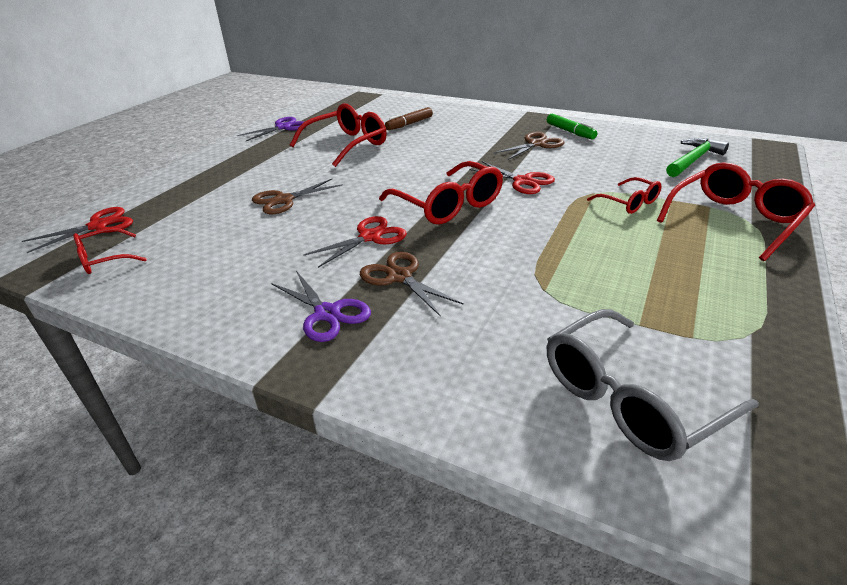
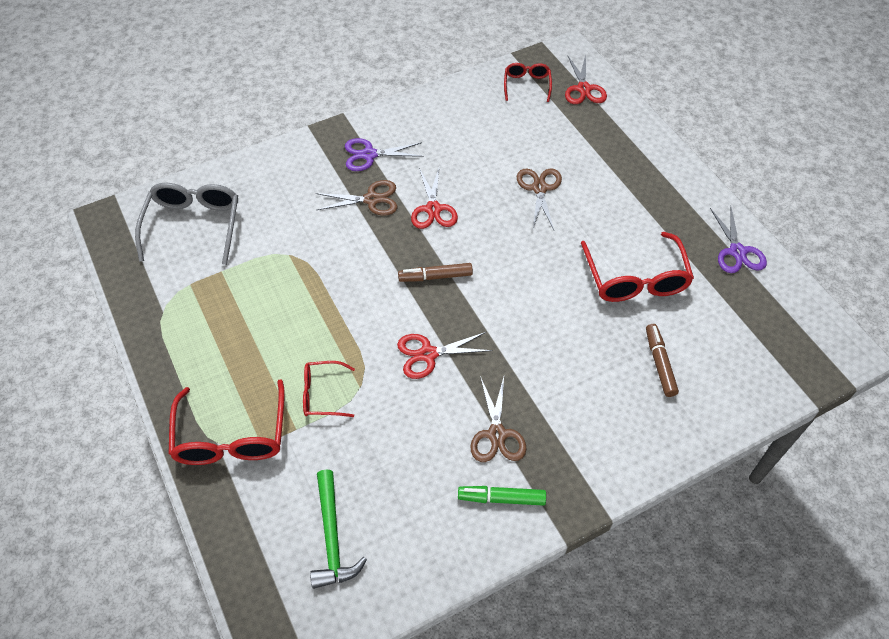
camera: 125 degrees right, 20 degrees up
red glasses [379,161,503,224] -> brown marker [398,263,473,282]

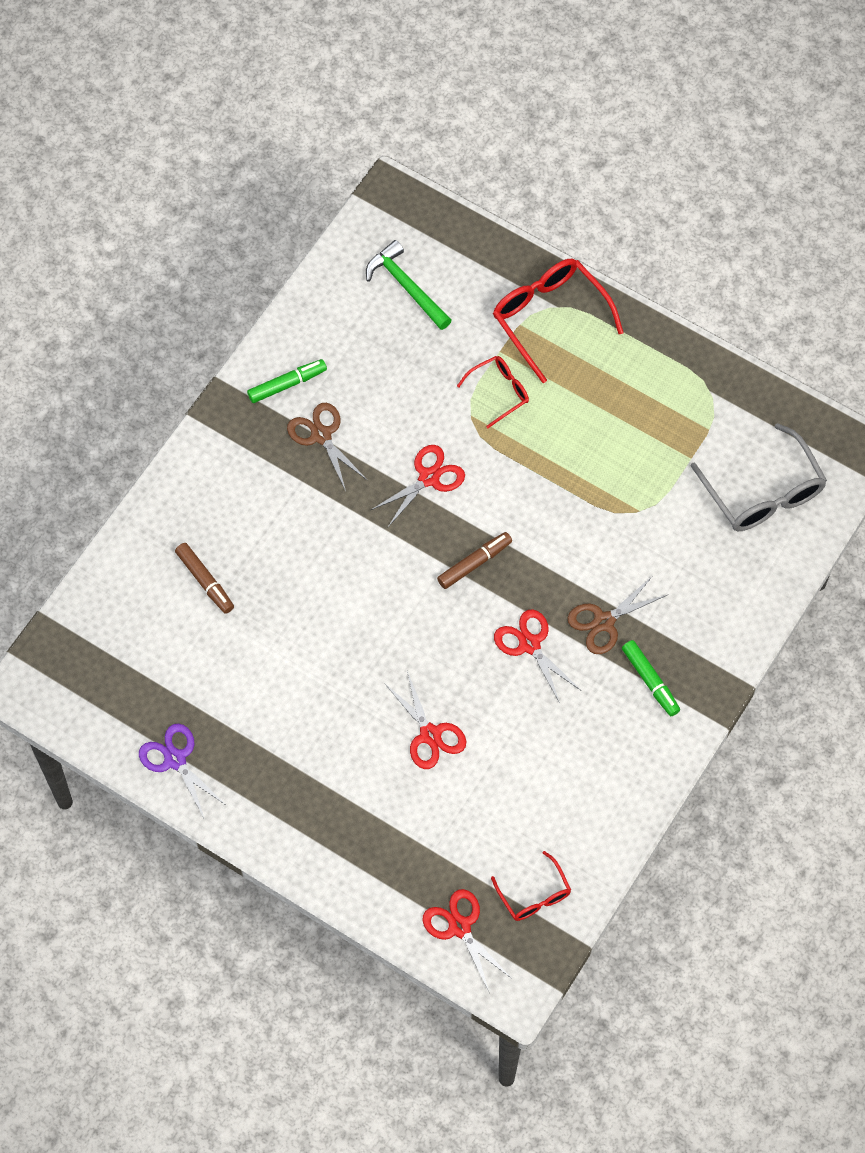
camera: 150 degrees right, 10 degrees up
purple scissors [345,138,424,171] -> green marker [622,640,680,716]
brown scissors [517,169,562,230] -> red scissors [384,671,467,769]
red glasses [581,232,694,302] -> none

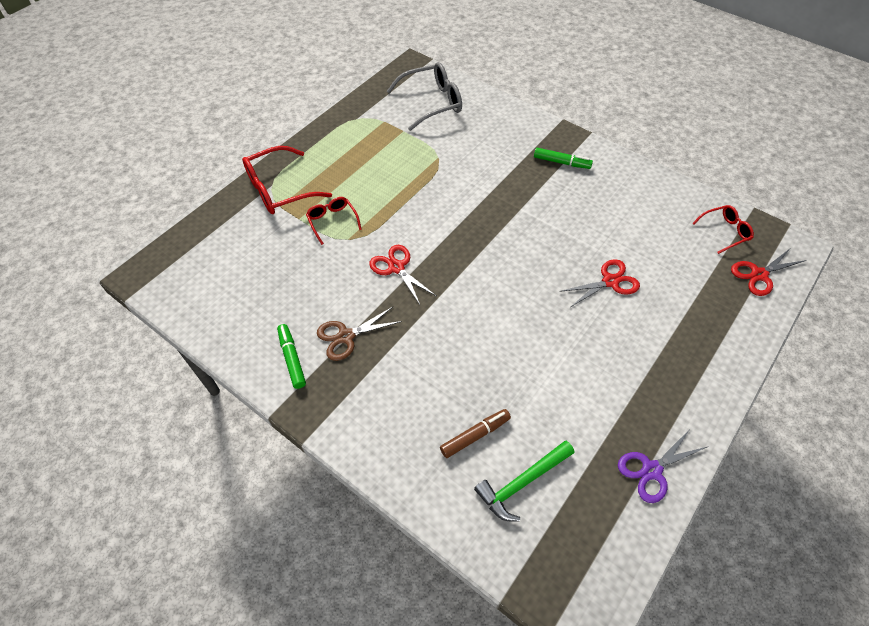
camera: 85 degrees left, 10 degrees down
green hammer [366,240,452,330] -> green hammer moved to [474,441,574,522]
brown marker [437,532,512,589] -> none
red scissors [494,609,580,703] -> none
brown scissors [568,577,667,654] -> none
green marker [622,640,680,716] -> green marker turned 45 degrees clockwise [534,148,593,169]

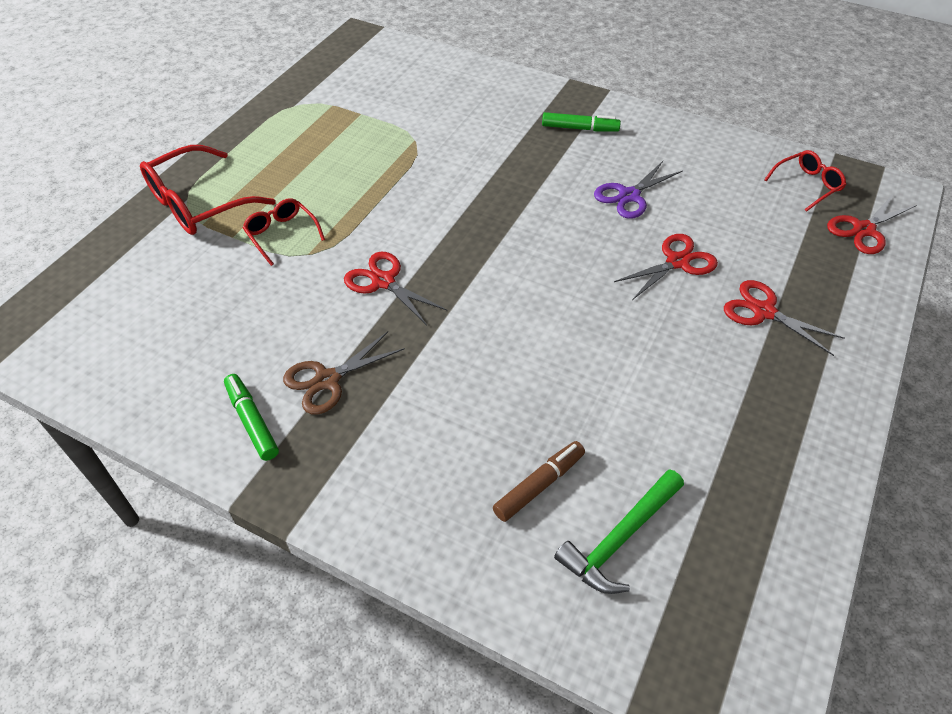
camera: 10 degrees left, 5 degrees down
grey glasses [387,62,462,131] -> none
purple scissors [618,428,709,503] -> purple scissors moved to [594,161,683,219]
none -> red scissors [724,280,845,356]

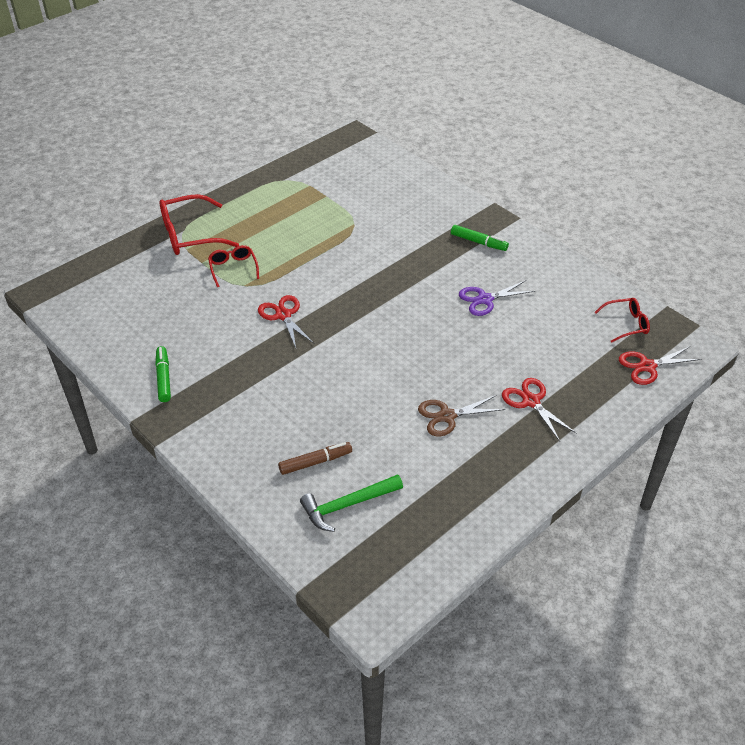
camera: 20 degrees right, 5 degrees down
brown scissors [283,332,405,414] -> brown scissors moved to [418,395,505,436]
red scissors [614,234,718,299] -> none

